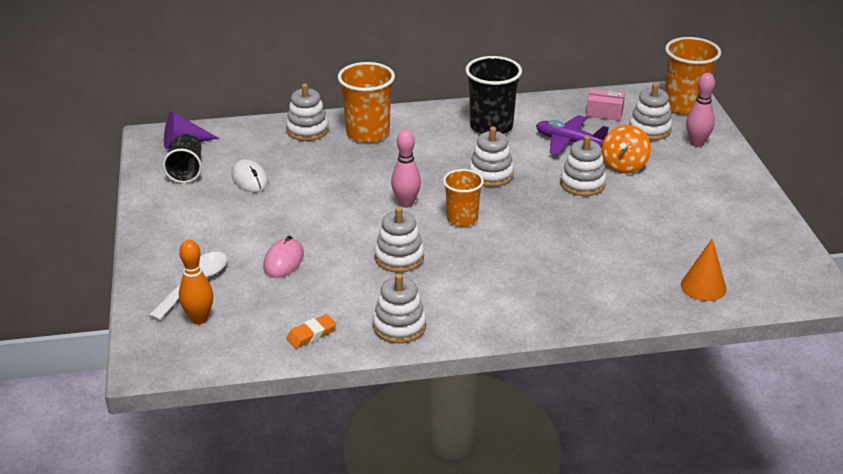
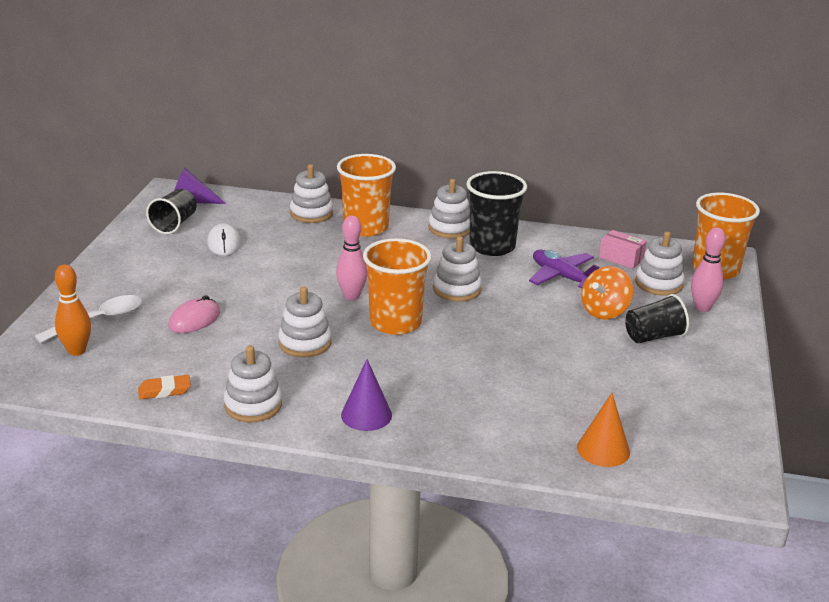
camera: 20 degrees right, 5 degrees down
orange cup [443,169,484,227] -> orange cup [363,238,432,335], size x1.55
white stacking toy [560,135,607,196] -> white stacking toy moved to [428,179,470,238]
none -> purple cone [341,359,392,431]
none -> black cup [625,294,689,344]

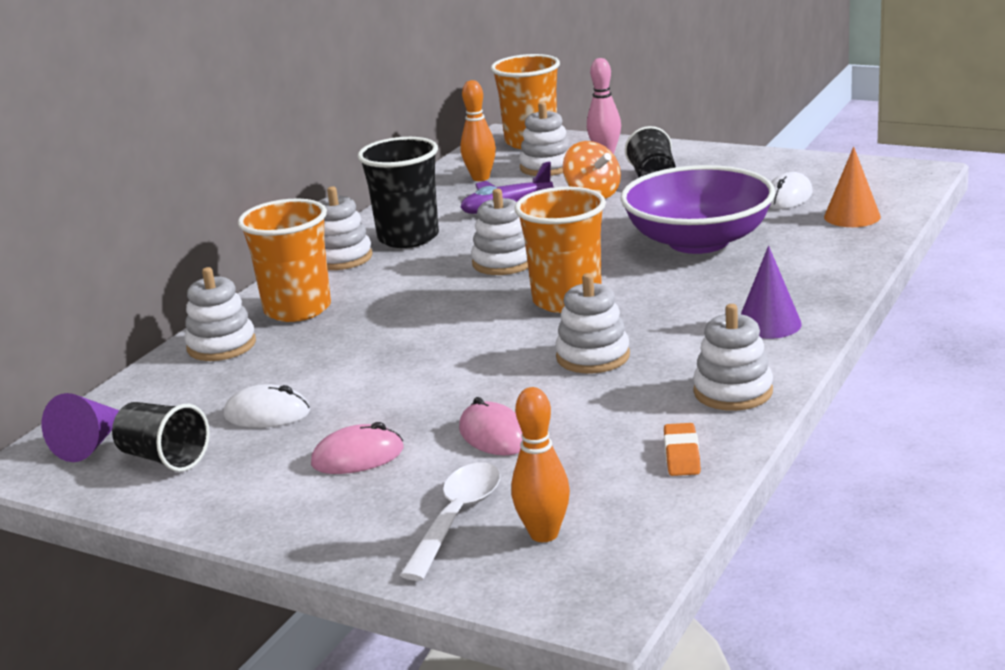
camera: 70 degrees left, 5 degrees down
white spoon [35,295,142,343] -> white spoon turned 45 degrees clockwise [400,463,501,581]
pink bowling pin [336,215,368,300] -> none
pink box [599,230,647,269] -> orange bowling pin [460,80,496,181]
none -> pink mouse [311,422,404,474]
none -> purple bowl [620,165,775,254]
none -> white mouse [769,172,813,209]

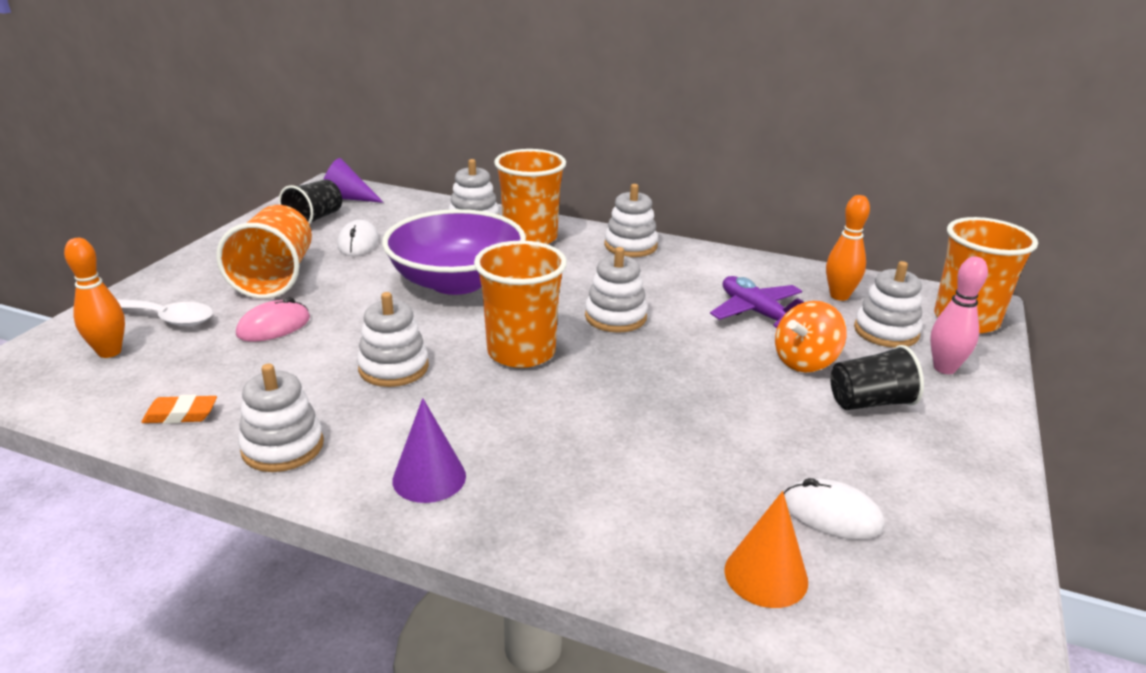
camera: 80 degrees right, 5 degrees up
pink mouse [311,422,404,474] -> orange cup [216,205,312,299]
black cup [358,137,439,248] -> none
purple bowl [620,165,775,254] -> purple bowl moved to [382,209,526,295]

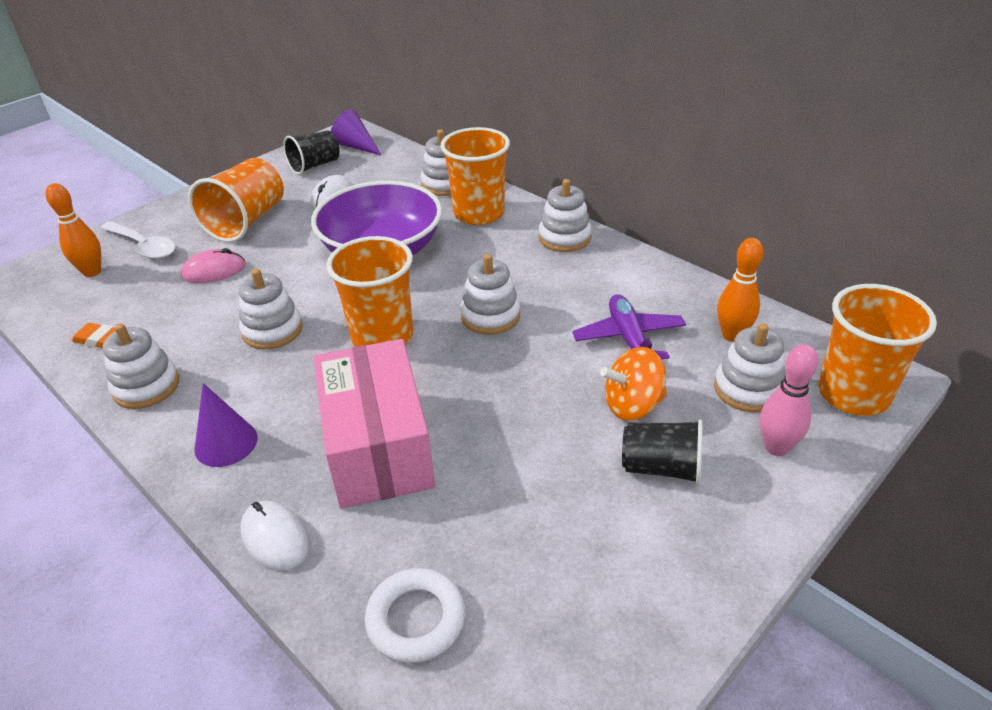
camera: 25 degrees right, 10 degrees up
orange cone [724,491,808,608] -> white ring [365,568,466,663]
white mouse [784,478,884,539] -> white mouse moved to [240,501,310,570]
none -> pink box [313,339,435,509]

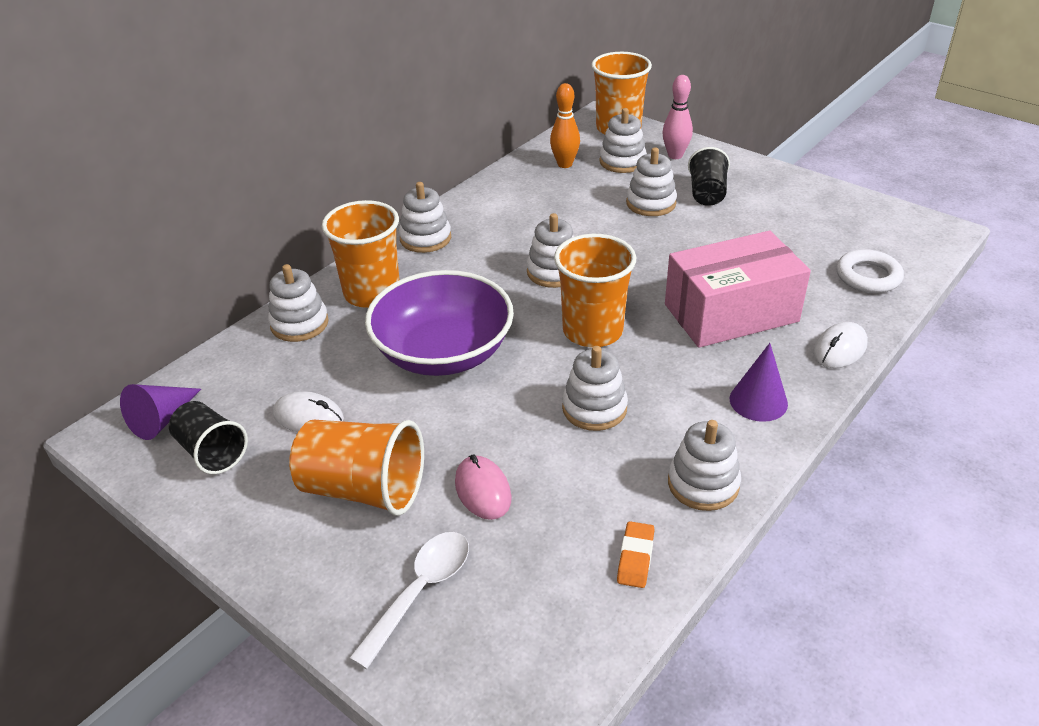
camera: 95 degrees left, 0 degrees up
orange bowling pin [46,183,101,277] -> none
purple plane [572,294,686,359] -> none
orange spinning top [600,347,667,421] -> white stacking toy [626,147,677,216]

